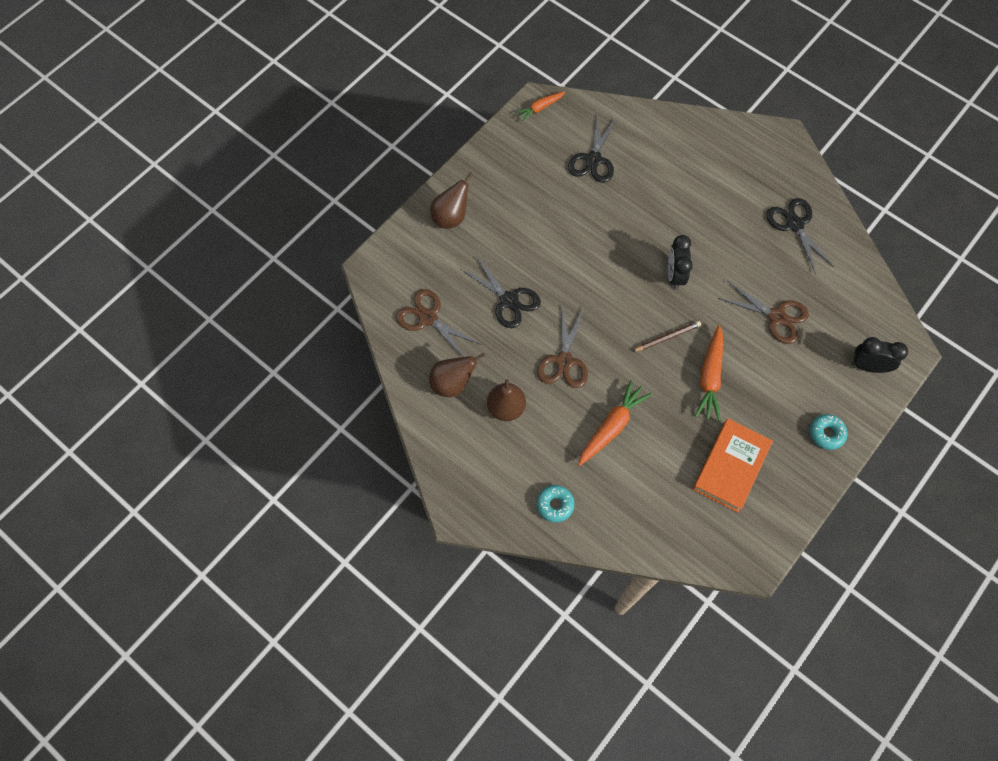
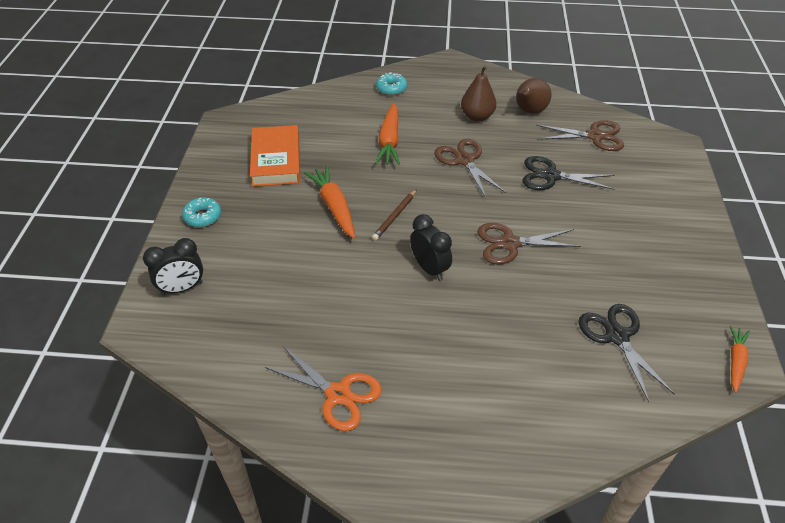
camera: 145 degrees right, 20 degrees down
brown pear [430,172,473,229] -> none
brown scissors [718,281,809,344] -> brown scissors moved to [477,223,581,265]
black scissors [766,198,834,274] -> orange scissors [265,346,382,431]

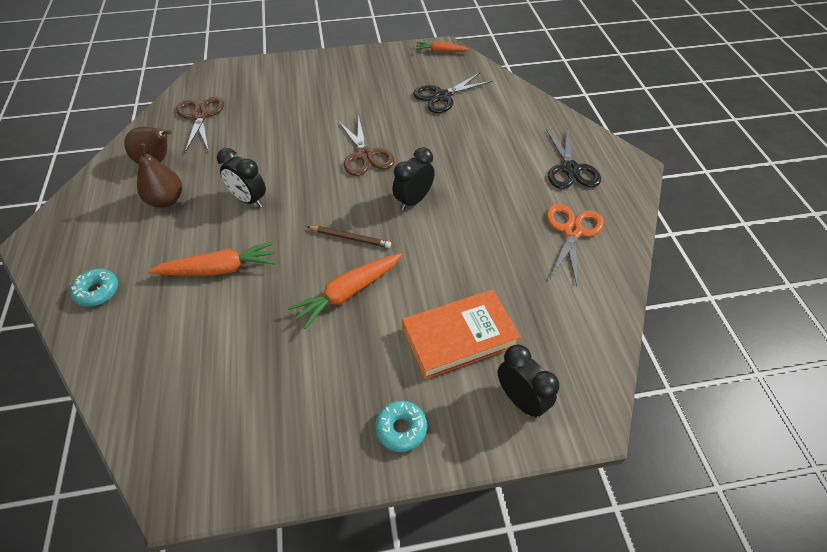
camera: 105 degrees left, 5 degrees up
orange book [250,125,300,187] -> orange book moved to [402,289,521,379]
brown scissors [434,139,506,198] -> black clock [217,148,266,207]
black scissors [523,156,615,190] -> black scissors moved to [546,127,601,189]

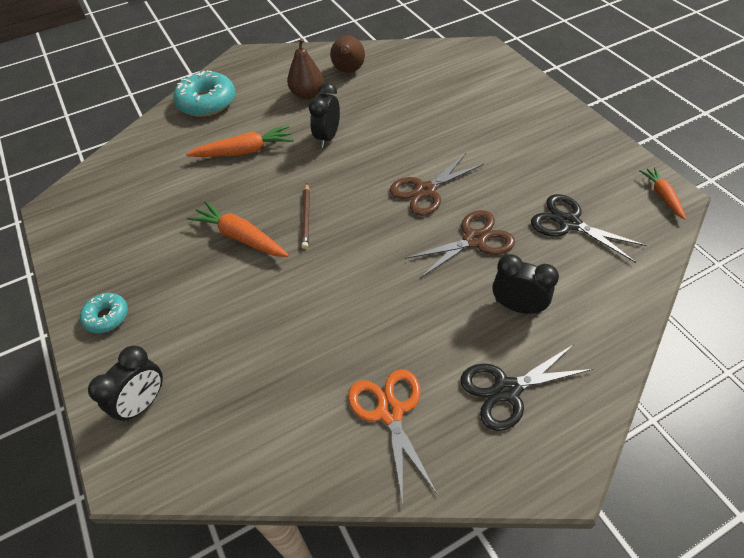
camera: 75 degrees right, 0 degrees up
turquoise donut [70,268,118,307] -> turquoise donut [173,71,235,117], size x1.81
orange carrot [148,241,276,276] -> orange carrot turned 75 degrees counterclockwise [186,125,294,157]
brown scissors [176,97,224,153] -> brown scissors moved to [405,210,515,279]
black clock [392,147,435,211] -> black clock moved to [492,254,559,314]
orange book [402,289,521,379] -> none
orange scissors [547,204,604,286] -> orange scissors turned 105 degrees counterclockwise [348,369,438,504]

